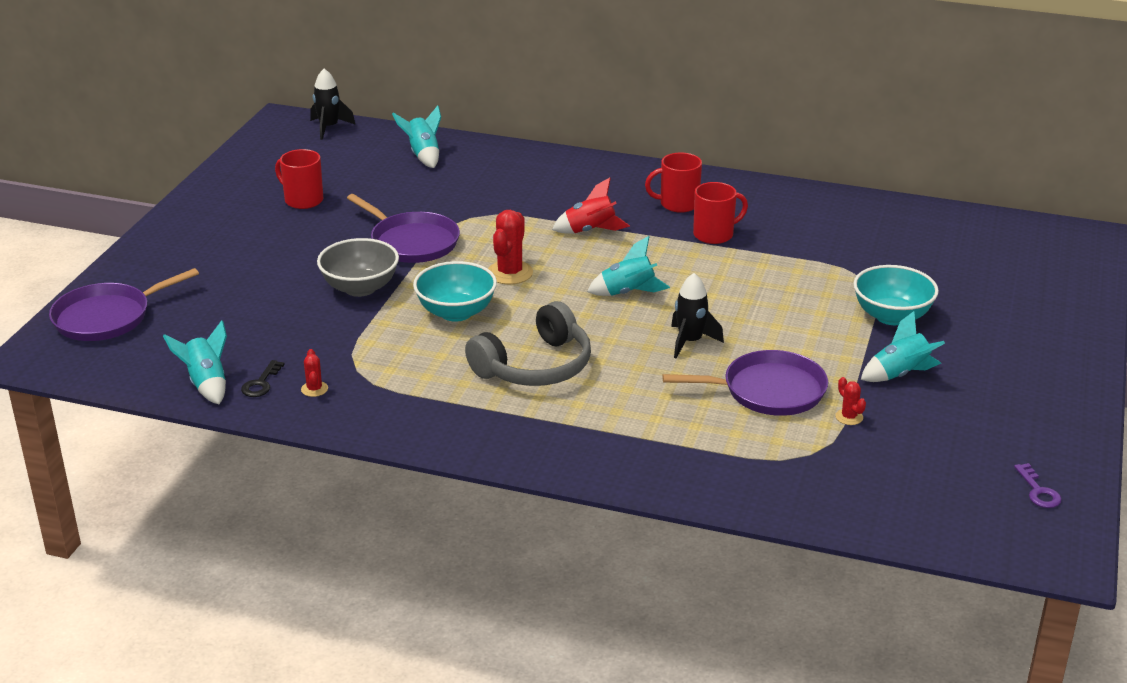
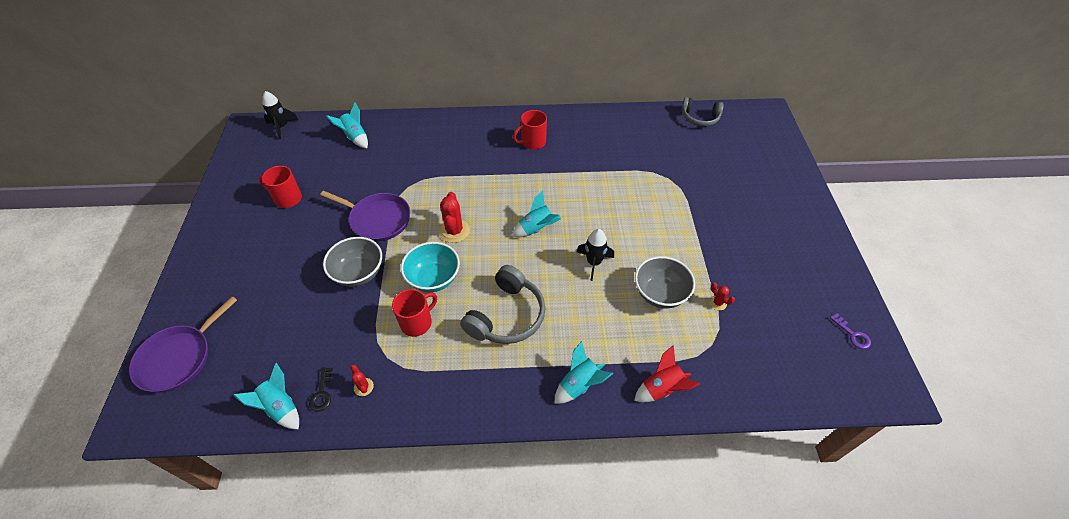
camera: 20 degrees left, 20 degrees up
red rocket [552,178,630,233] -> red rocket moved to [634,345,700,402]
purple pan [662,350,828,416] -> grey bowl [635,256,695,308]
red mug [693,182,748,244] -> red mug moved to [392,289,437,337]
turquoise bowl [853,265,939,325] -> none
turquoise rocket [861,311,945,382] -> turquoise rocket moved to [555,341,613,404]
none -> grey headphones [681,97,724,126]

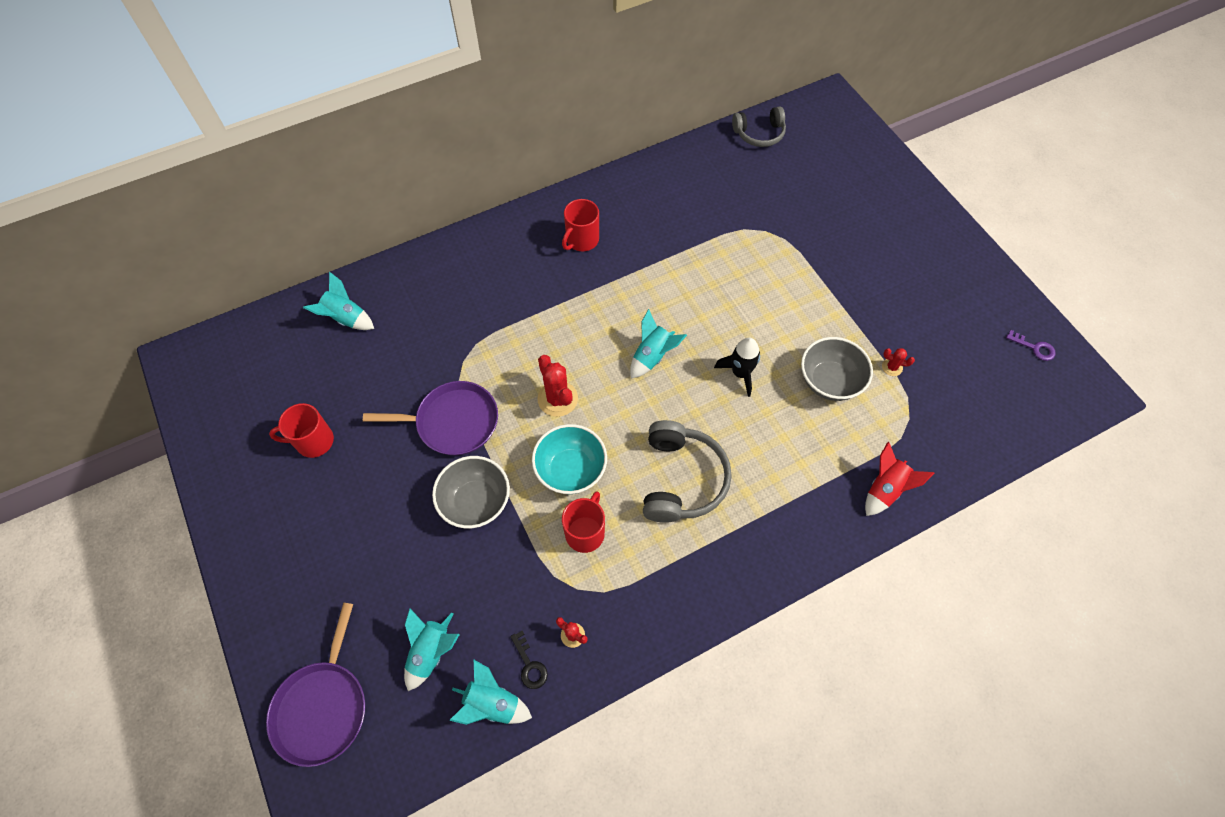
camera: 25 degrees left, 10 degrees up
black rocket [262,91,299,139] -> none
turquoise rocket [555,341,613,404] -> turquoise rocket moved to [404,609,460,691]

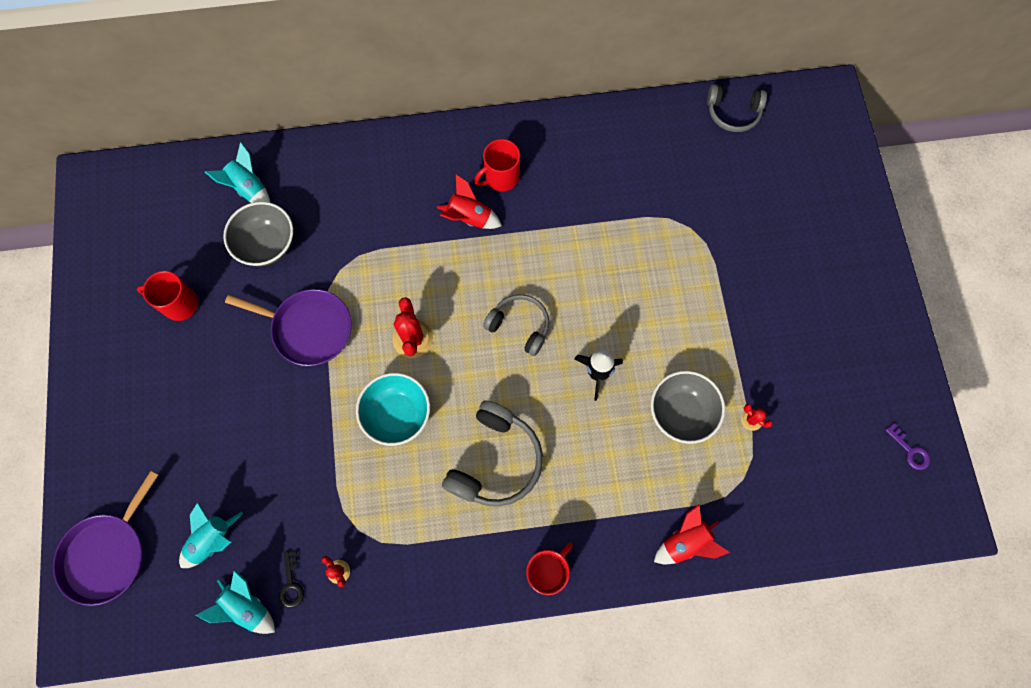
camera: 20 degrees right, 10 degrees up
grey bowl [432,456,510,528] -> grey bowl moved to [223,202,293,266]
red mug [562,492,605,553] -> red mug moved to [526,543,573,595]
turquoise rocket [630,309,687,378] -> grey headphones [483,294,550,356]
none -> red rocket [436,174,502,229]

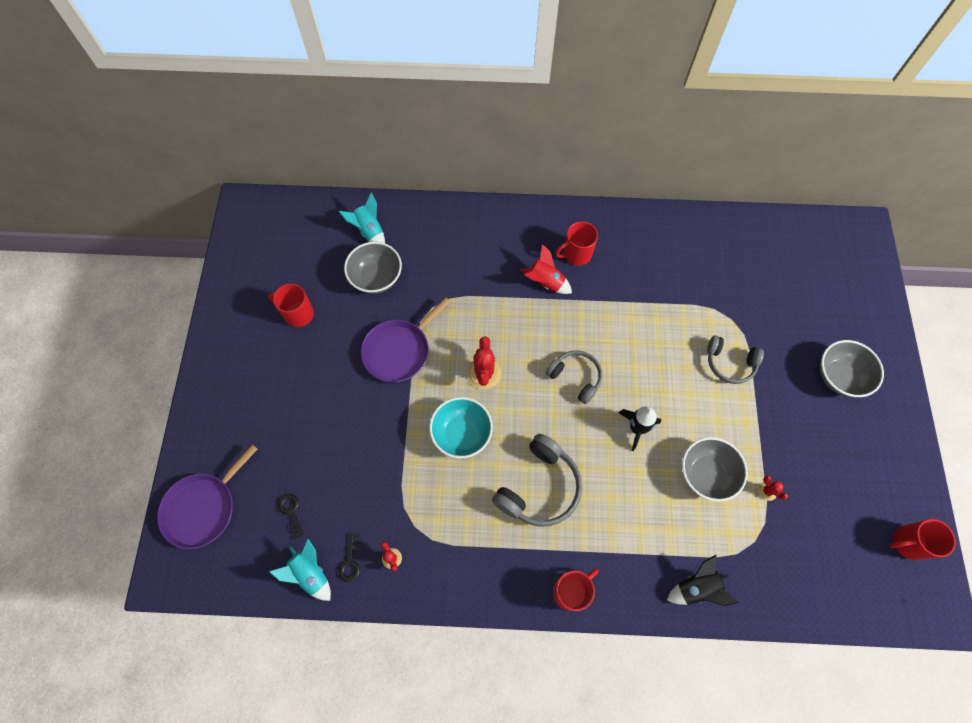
camera: 10 degrees right, 5 degrees down
turquoise rocket [179,502,243,568] -> black key [278,494,304,540]
purple pan [225,289,352,366] -> purple pan turned 105 degrees clockwise [361,297,450,382]
red rocket [654,504,730,564] -> black rocket [667,555,739,606]
grey headphones [707,84,767,132] -> grey headphones moved to [707,335,764,384]
purple key [885,423,930,470] -> red mug [890,519,956,560]
none -> grey bowl [820,340,884,397]

